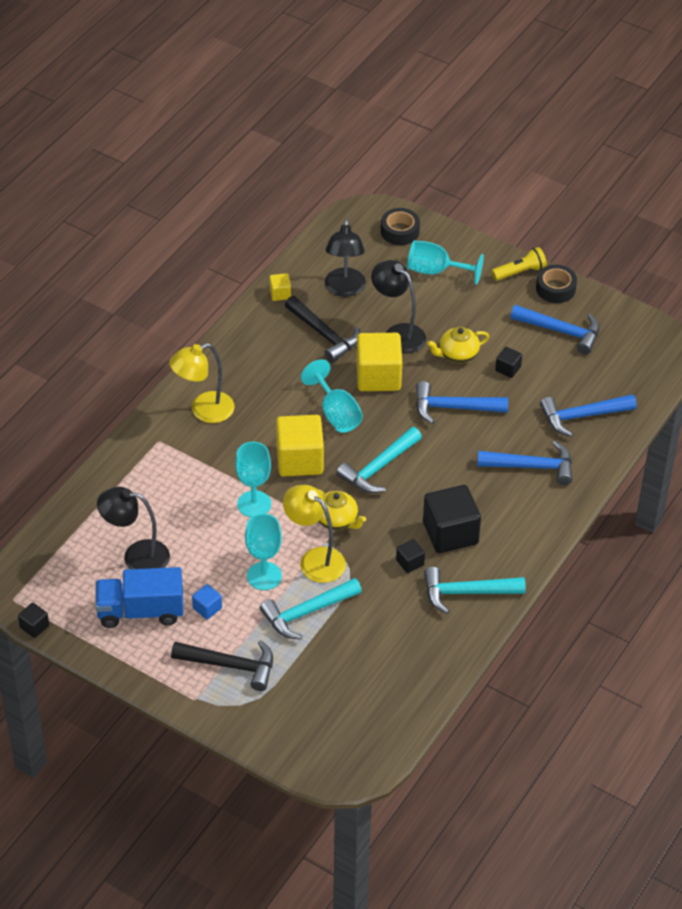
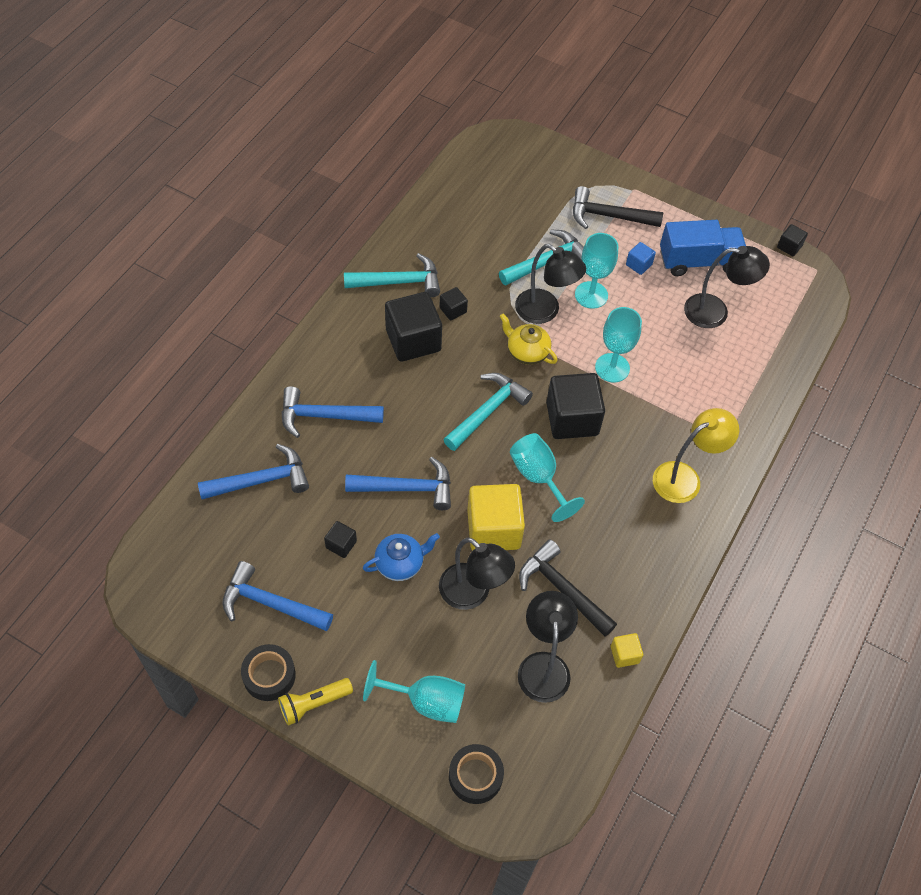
camera: 175 degrees right, 10 degrees up
yellow cube [276,415,324,476] -> black cube [546,373,605,439]
yellow lamp [283,485,346,583] -> black lamp [515,244,586,324]
yellow teapot [427,327,489,363] -> blue teapot [363,533,440,581]

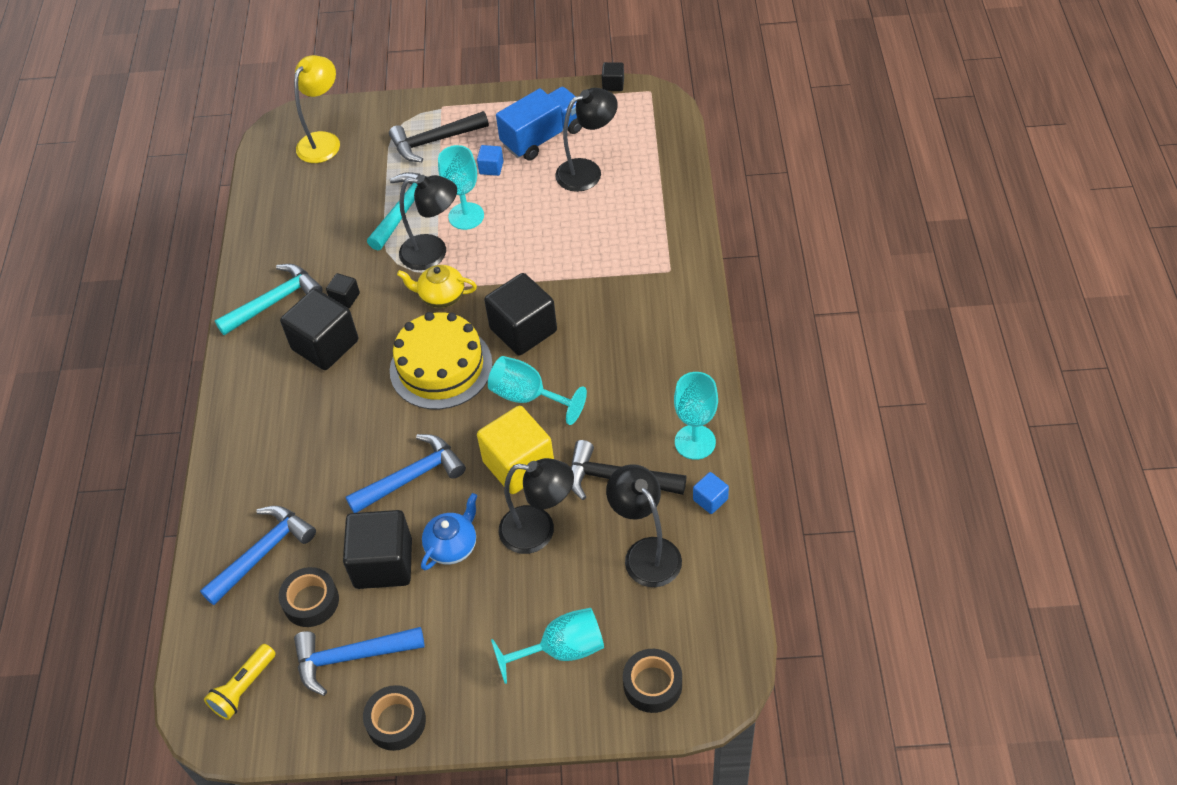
camera: 25 degrees left, 5 degrees down
yellow flashlight [278,678,353,726] -> yellow flashlight moved to [204,644,276,720]
blue hammer [282,386,384,438] -> none
black cube [324,521,357,558] -> black cube [343,510,412,589], size x2.15
turquoise hammer [443,373,533,451] -> yellow cake [390,312,492,409]
turquoise goblet [595,307,642,383] -> turquoise goblet moved to [674,372,718,460]
yellow cube [611,633,643,668] -> blue cube [693,472,729,514]
yellow lamp [653,408,739,503] -> yellow lamp moved to [294,55,340,163]
none -> black tape [279,567,339,627]

